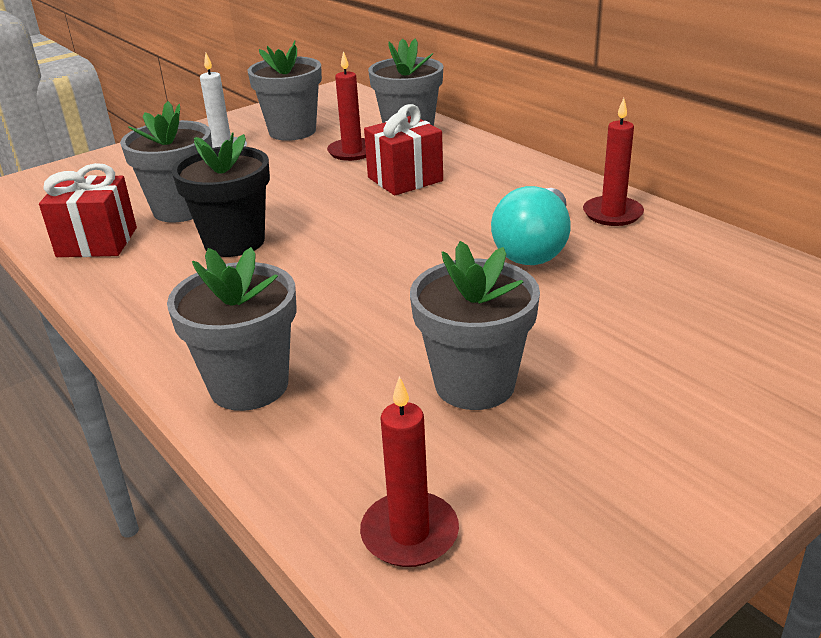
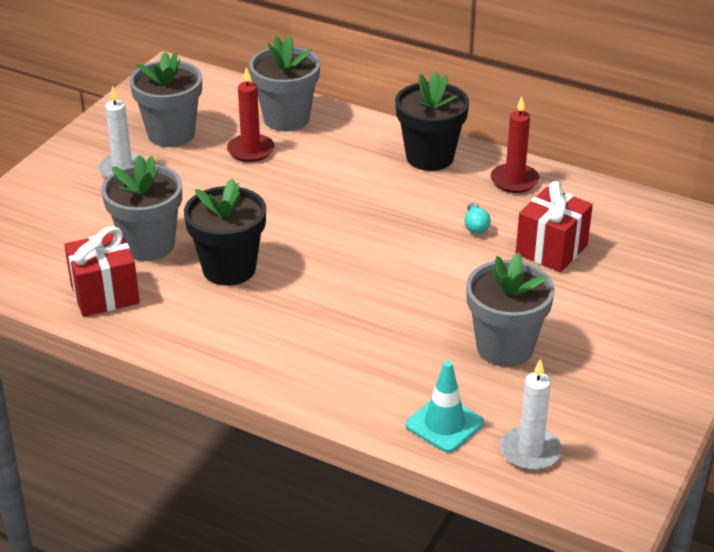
camera: 25 degrees left, 5 degrees up
grey flower pot [167,247,296,411] -> none
red candle [360,376,459,567] -> white candle [500,359,562,471]
red gift [364,104,443,196] -> red gift moved to [516,181,593,272]
turquoise light bulb [491,186,571,265] -> turquoise light bulb [464,202,491,234], size x0.43
none -> black flower pot [395,71,469,171]
none -> turquoise traffic cone [406,361,484,453]

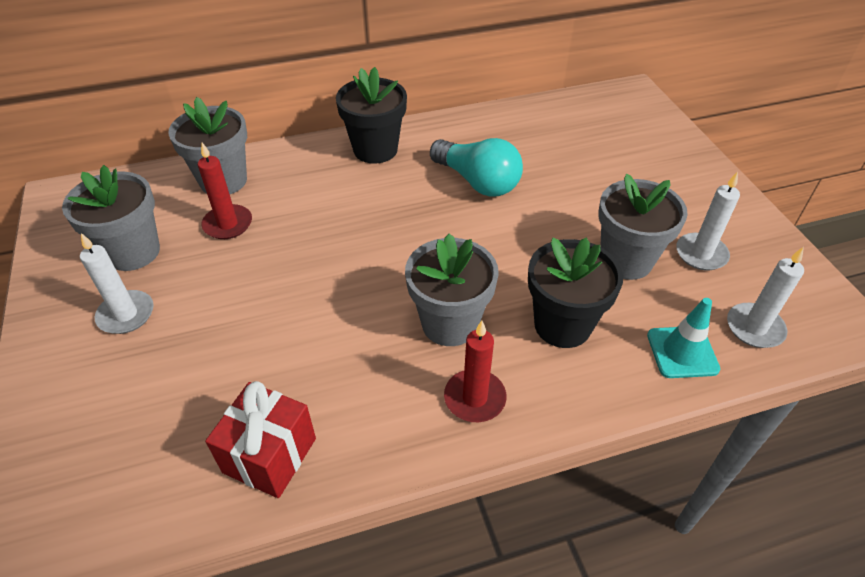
camera: 45 degrees left, 10 degrees up
grey flower pot [101,155,182,261] -> grey flower pot moved to [405,234,499,346]
black flower pot [184,179,266,286] -> black flower pot moved to [528,237,623,348]
turquoise light bulb [464,202,491,234] -> turquoise light bulb [430,138,523,197], size x2.35
red candle [491,97,540,193] -> red candle moved to [444,321,506,422]
red gift [516,181,593,272] -> none
none -> white candle [676,172,740,271]

